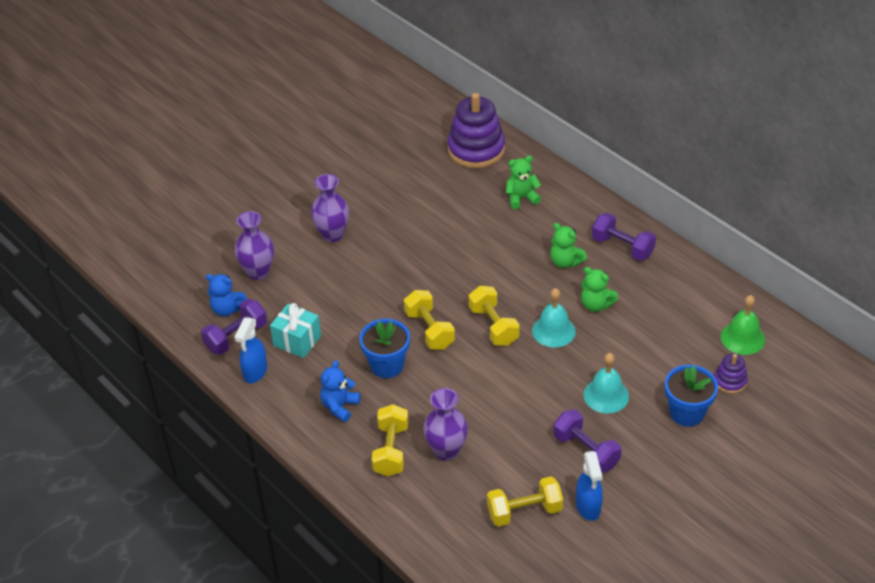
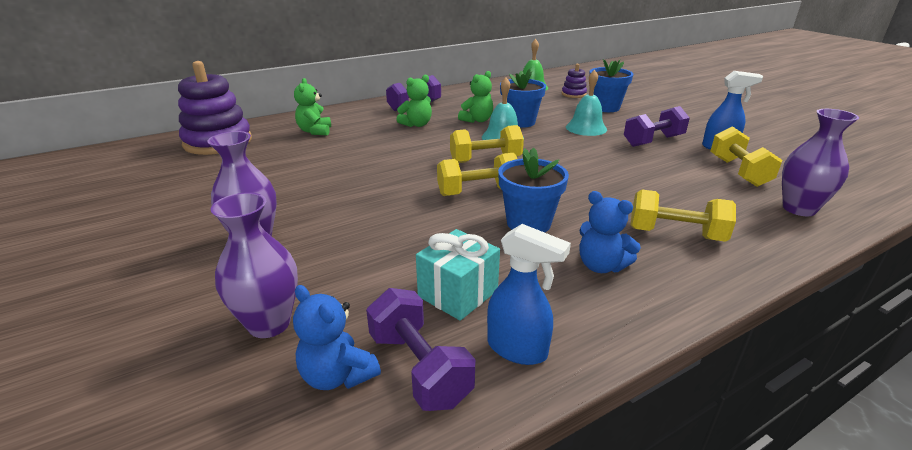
camera: 80 degrees left, 15 degrees down
blue teddy bear [206,274,247,316] -> blue teddy bear turned 105 degrees clockwise [293,285,381,390]
purple vase [423,388,468,461] -> purple vase moved to [782,109,859,216]
none -> blue flower pot [500,69,546,128]

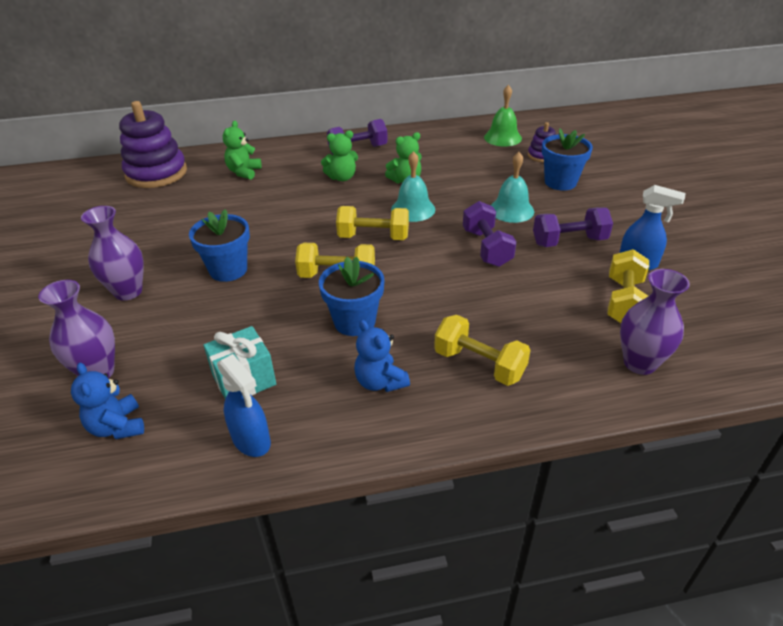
camera: 20 degrees right, 10 degrees up
purple dumbbell [366,288,476,411] -> purple dumbbell moved to [463,201,517,267]
blue flower pot [500,69,546,128] -> blue flower pot moved to [189,209,250,282]

